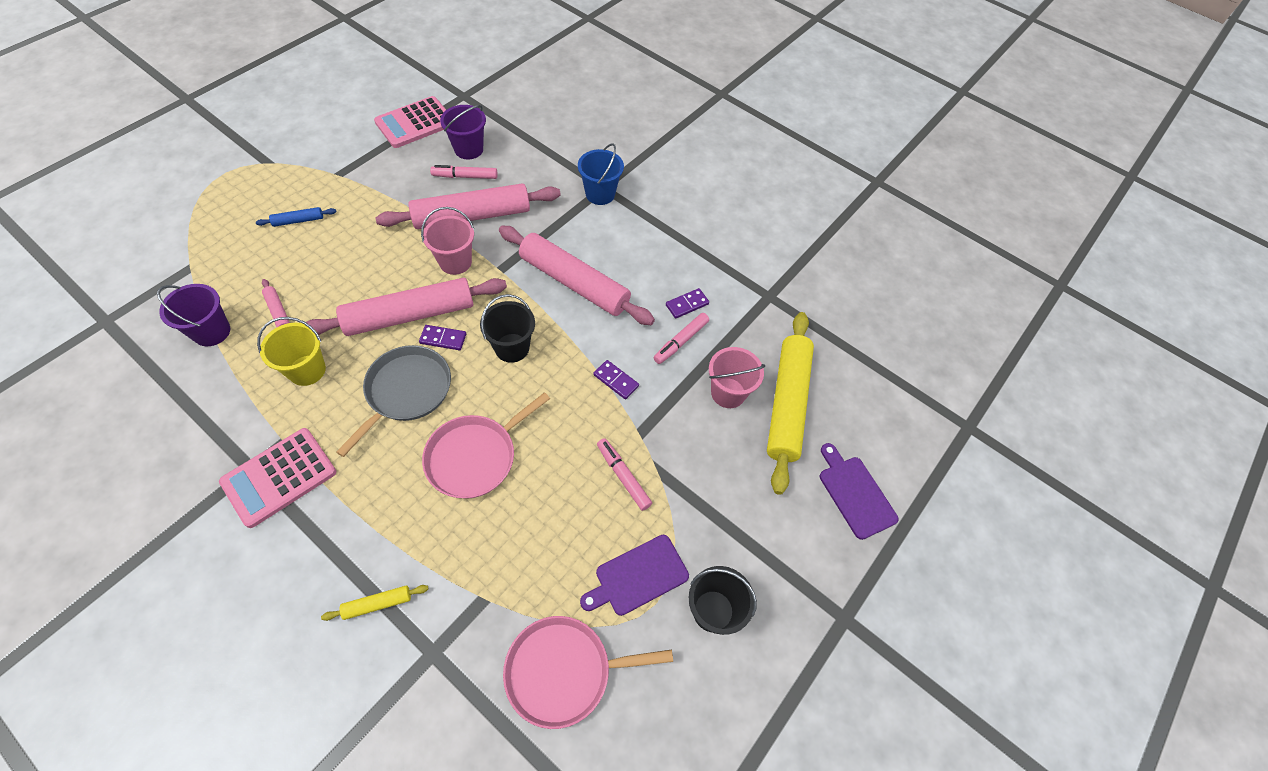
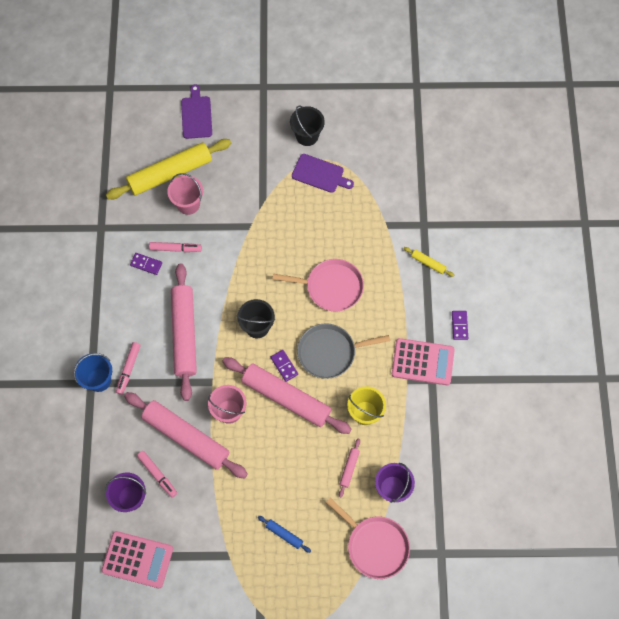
camera: 125 degrees left, 10 degrees up
pink pan [503,616,673,729] -> pink pan moved to [326,498,410,579]
purple domino [593,360,639,399] -> purple domino moved to [452,311,468,340]
pink marker [597,438,652,511] -> pink marker moved to [116,342,140,395]
purple cutting board [820,443,899,540] -> purple cutting board turned 150 degrees clockwise [181,84,212,139]

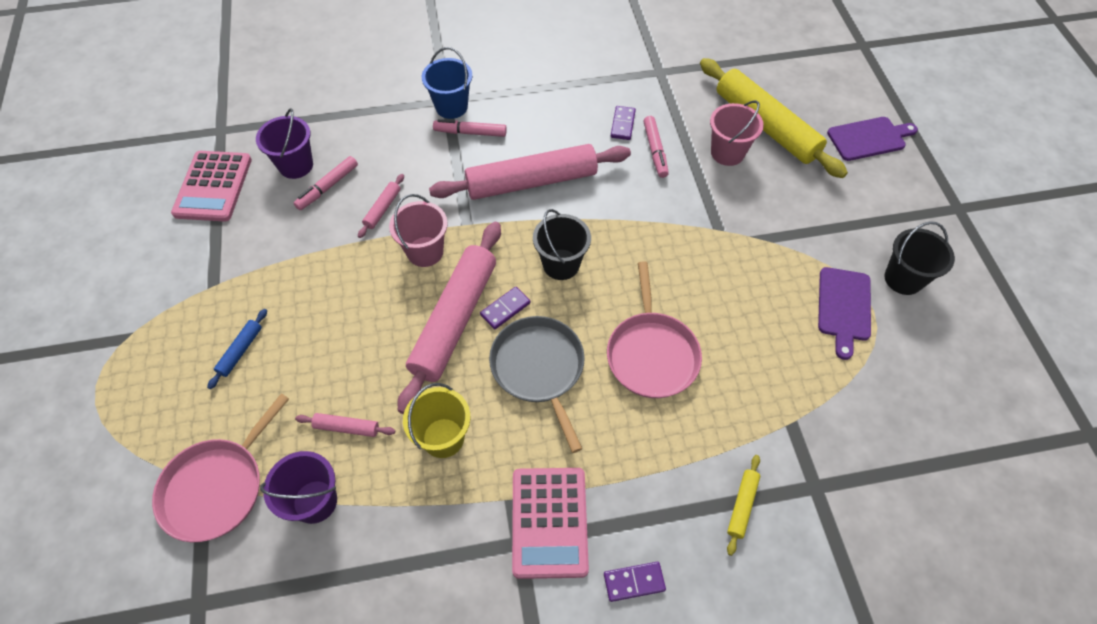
camera: 80 degrees right, 10 degrees down
pink rolling pin [124,392,248,479] -> pink rolling pin [358,174,404,238], size x0.41

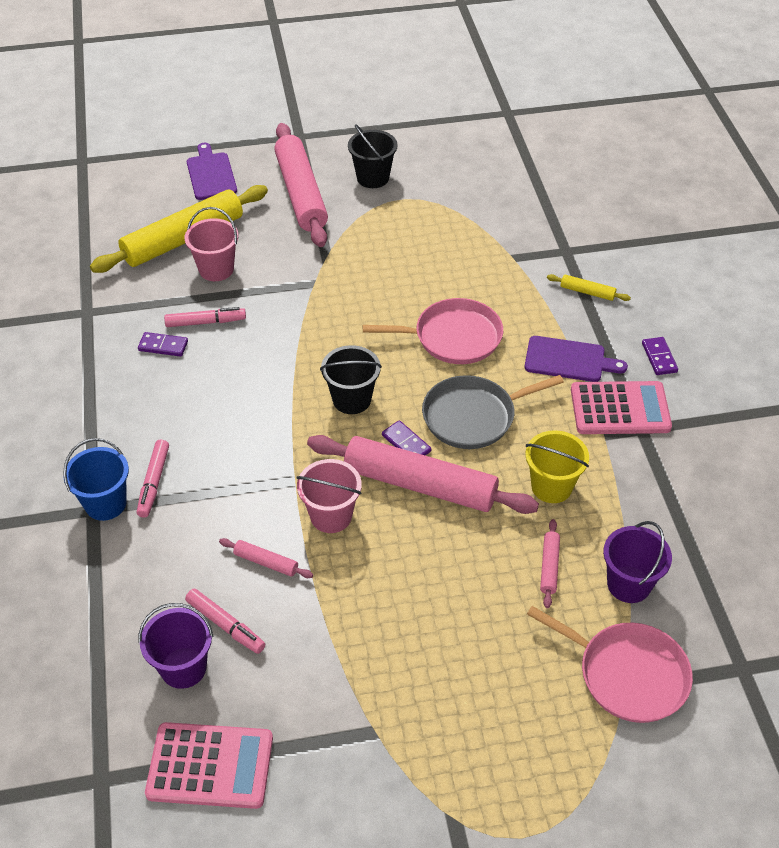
camera: 90 degrees left, 10 degrees down
blue rolling pin [207,309,267,389] -> none
pink rolling pin [429,144,631,200] -> pink rolling pin moved to [274,123,328,247]
purple cutting board [818,267,871,360] -> purple cutting board moved to [525,336,628,382]

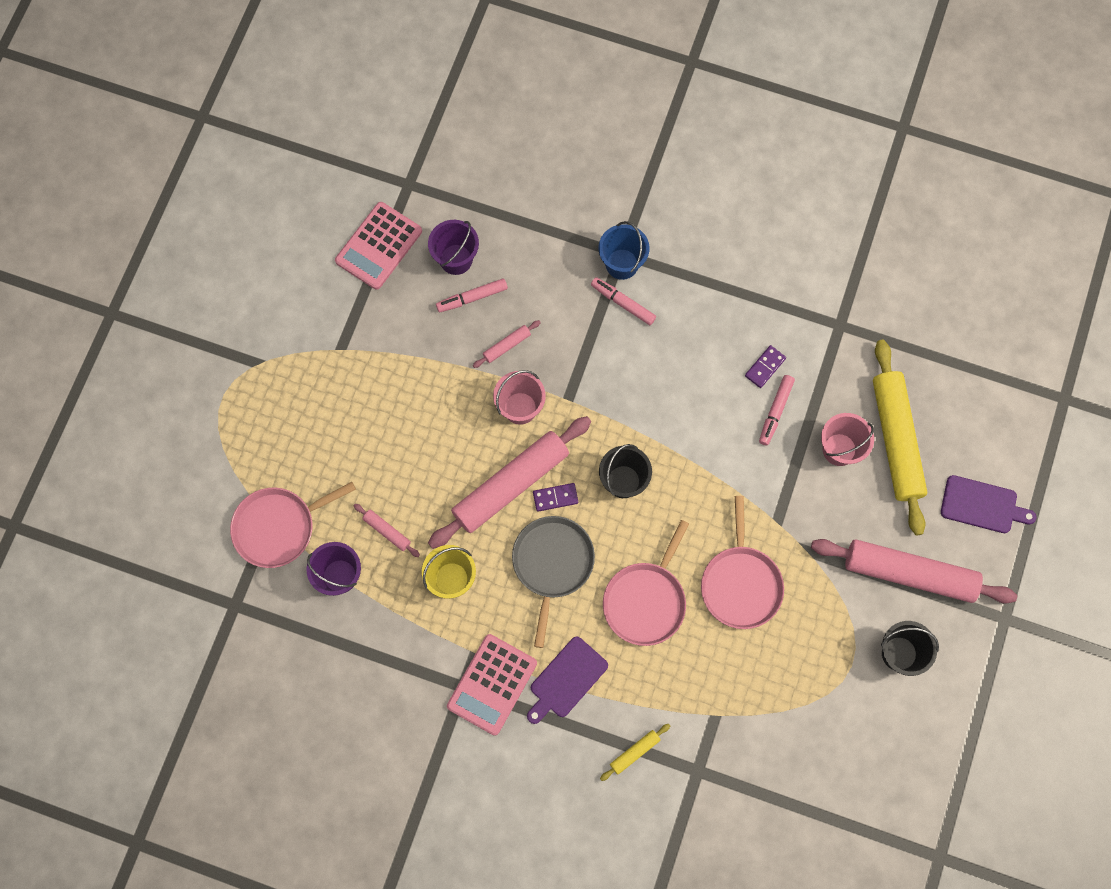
camera: 120 degrees right, 25 degrees up
purple domino [642,337,678,375] -> none
none -> pink pan [701,496,784,629]

